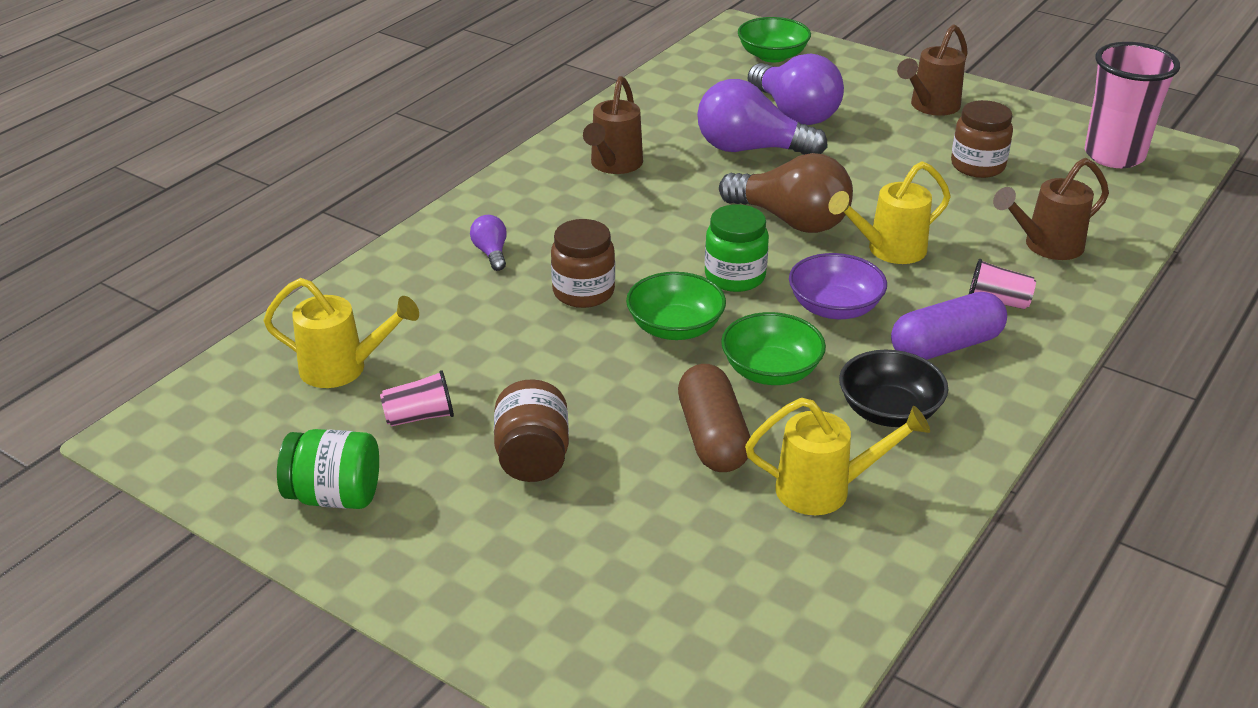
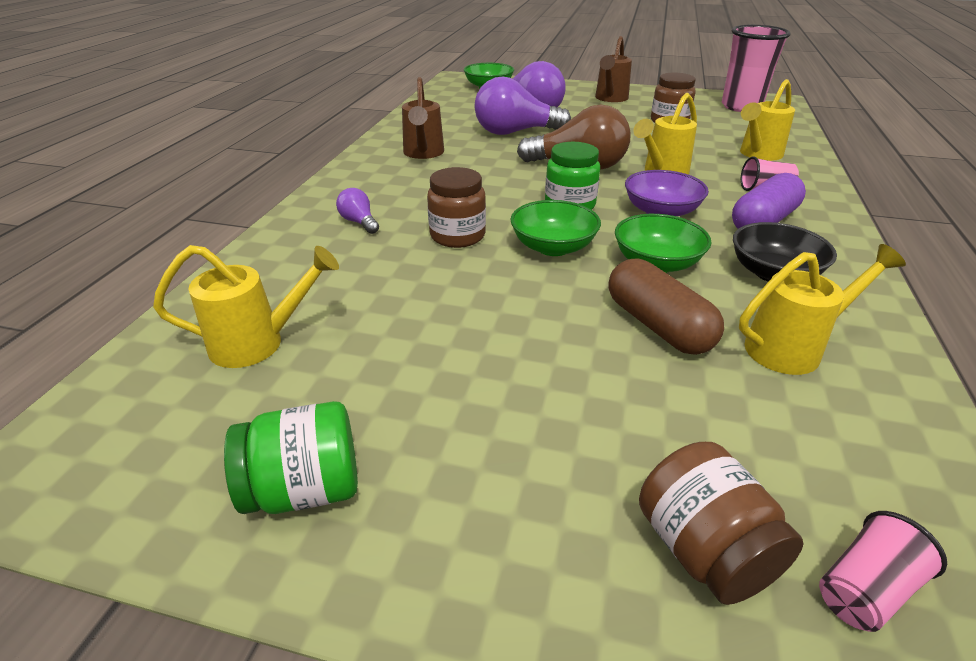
camera: 20 degrees left, 0 degrees up
pink cup [380,370,454,426] -> pink cup moved to [819,511,947,632]
brown jar [494,379,569,482] -> brown jar moved to [639,442,803,605]
brown watering can [993,158,1109,260] -> yellow watering can [740,79,795,161]

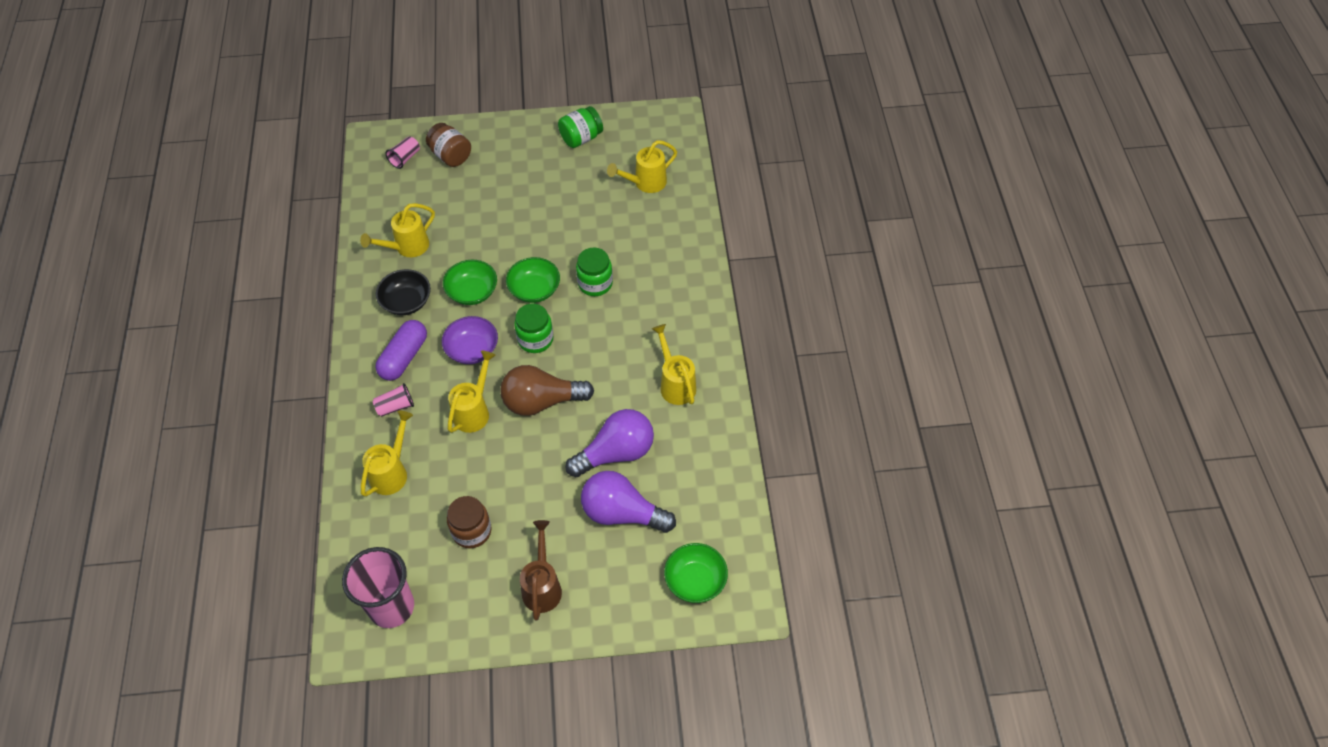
camera: 160 degrees right, 20 degrees up
purple light bulb [336,188,379,234] -> none
brown watering can [402,77,444,159] -> yellow watering can [652,324,696,405]
brown jar [427,167,486,248] -> green jar [576,248,613,296]
brown capsule [609,259,724,355] -> none

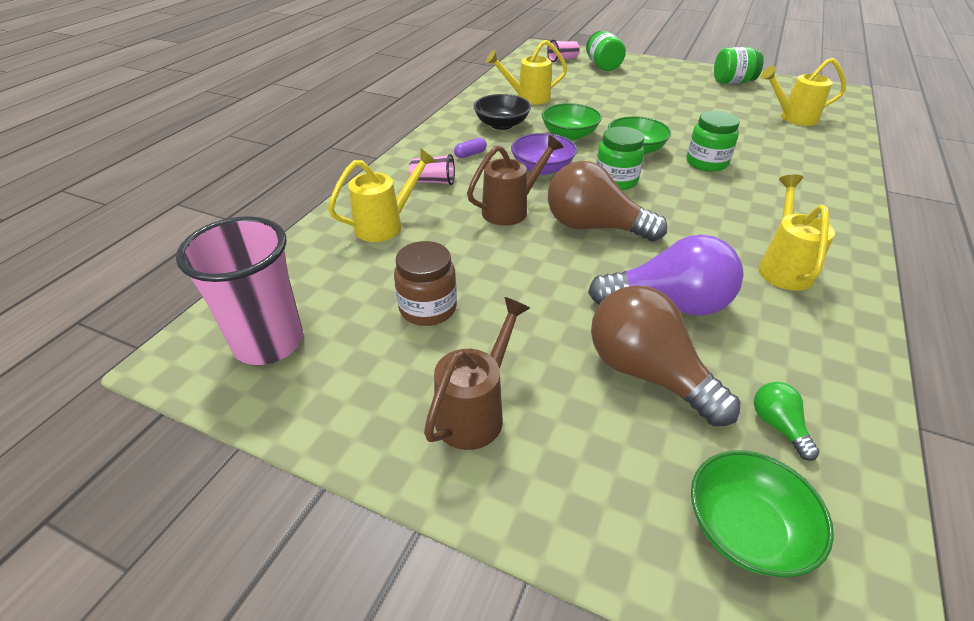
camera: 30 degrees right, 15 degrees down
purple capsule [376,320,427,381] -> purple capsule [454,138,487,158], size x0.46
brown jar [426,123,471,167] -> green jar [586,31,626,71]
yellow watering can [448,351,496,433] -> brown watering can [467,135,563,226]
purple light bulb [581,471,676,533] -> brown light bulb [591,285,740,426]
none -> green light bulb [754,382,819,461]

